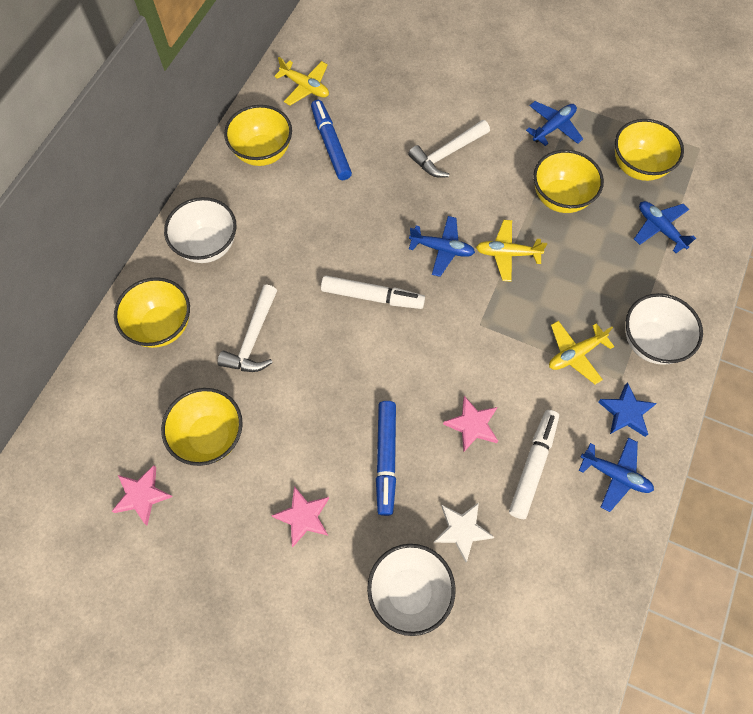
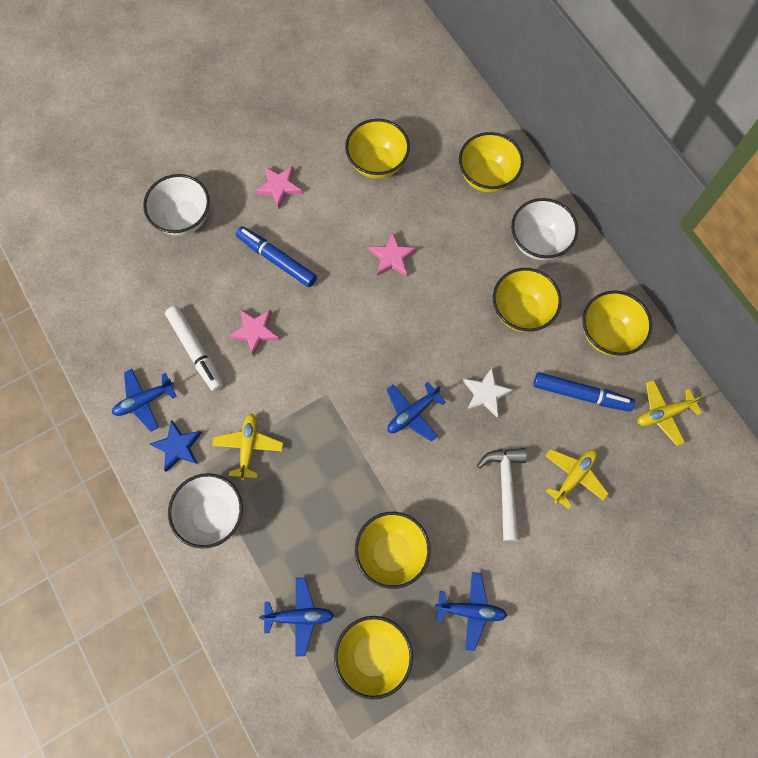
camera: 125 degrees right, 5 degrees up
pink star [112,465,173,526] -> pink star moved to [368,232,416,276]
white hammer [217,284,277,372] -> none
white marker [321,276,425,309] -> none
white star [434,502,494,562] -> white star moved to [463,368,513,417]
yellow plane [476,220,547,282] -> yellow plane moved to [545,449,609,509]
blue plane [526,101,583,146] -> blue plane turned 75 degrees counterclockwise [435,572,507,651]
none -> yellow bowl [493,268,562,332]

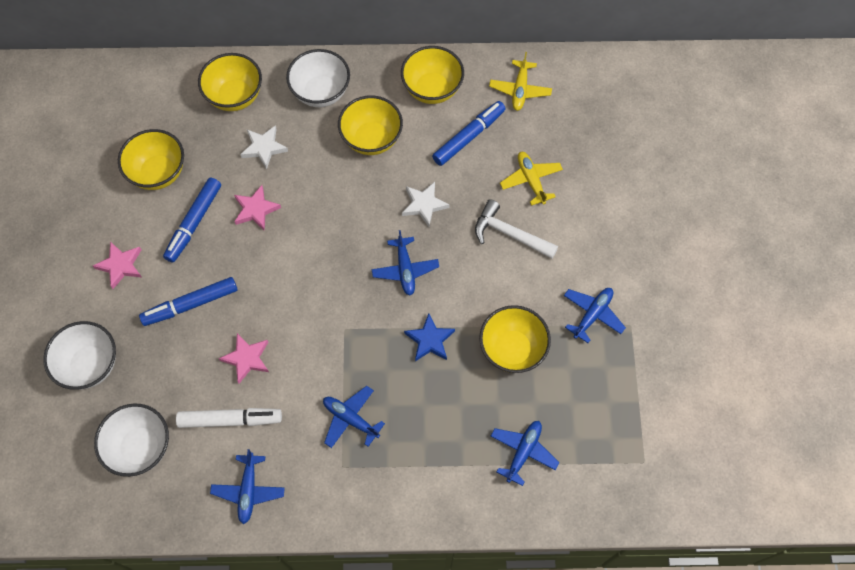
camera: 60 degrees left, 5 degrees down
blue star [150,420,202,472] -> blue star moved to [404,313,455,361]
white bowl [168,473,243,549] -> white bowl moved to [94,403,169,477]
yellow plane [212,413,283,480] -> blue plane [323,386,385,448]
yellow bowl [334,616,413,700] -> none
none -> blue marker [163,178,221,263]
none -> white star [240,125,288,169]

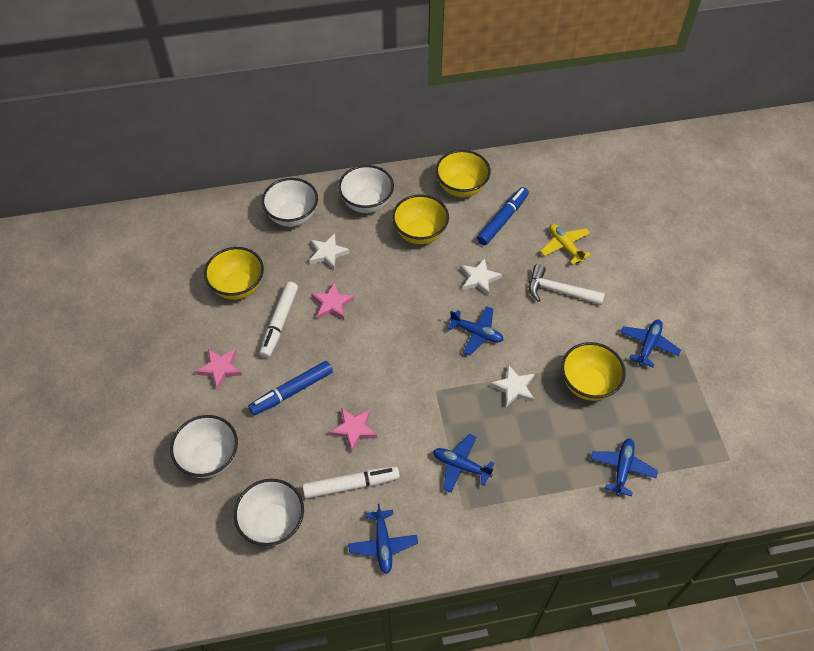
camera: 10 degrees left, 10 degrees down
blue marker [163,178,221,263] -> white marker [259,282,298,358]
yellow bowl [198,53,262,111] -> white bowl [262,178,318,227]
blue plane [372,230,439,296] -> blue plane turned 45 degrees counterclockwise [447,306,504,355]
blue star [404,313,455,361] -> white star [490,364,535,407]
yellow plane [489,52,552,111] -> none

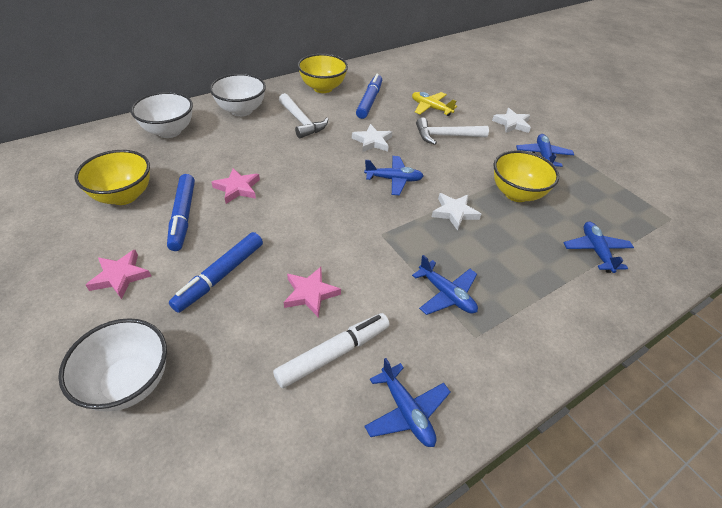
camera: 25 degrees left, 10 degrees down
white bowl [234,479,304,546] -> none
white marker [259,282,298,358] -> blue marker [167,174,195,251]
white star [309,233,350,270] -> white star moved to [492,108,531,133]
yellow bowl [392,195,449,244] -> white hammer [279,93,328,138]
blue plane [433,434,494,493] -> blue plane turned 135 degrees counterclockwise [412,255,478,315]

